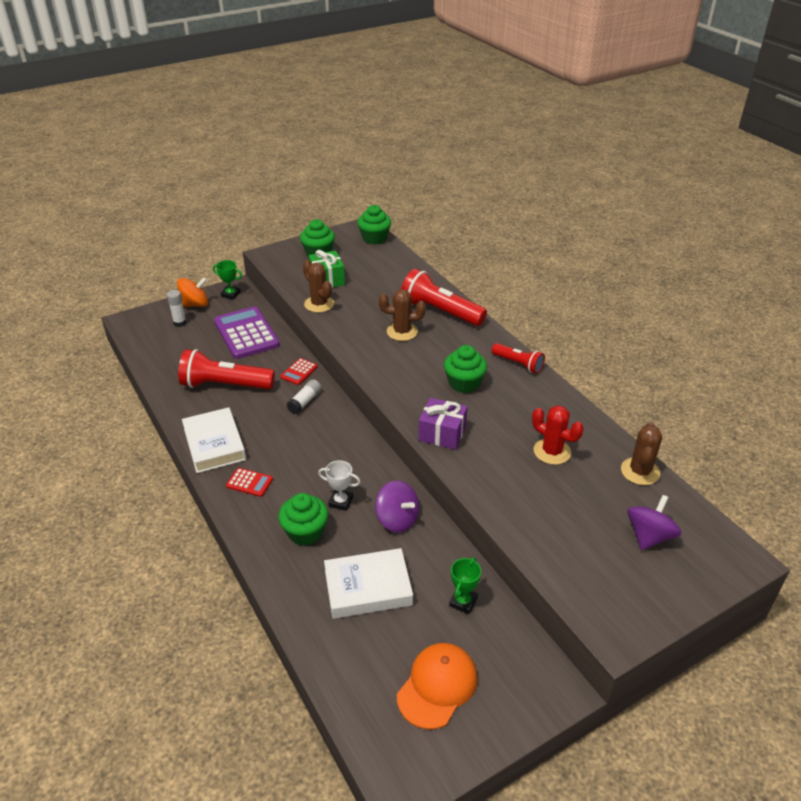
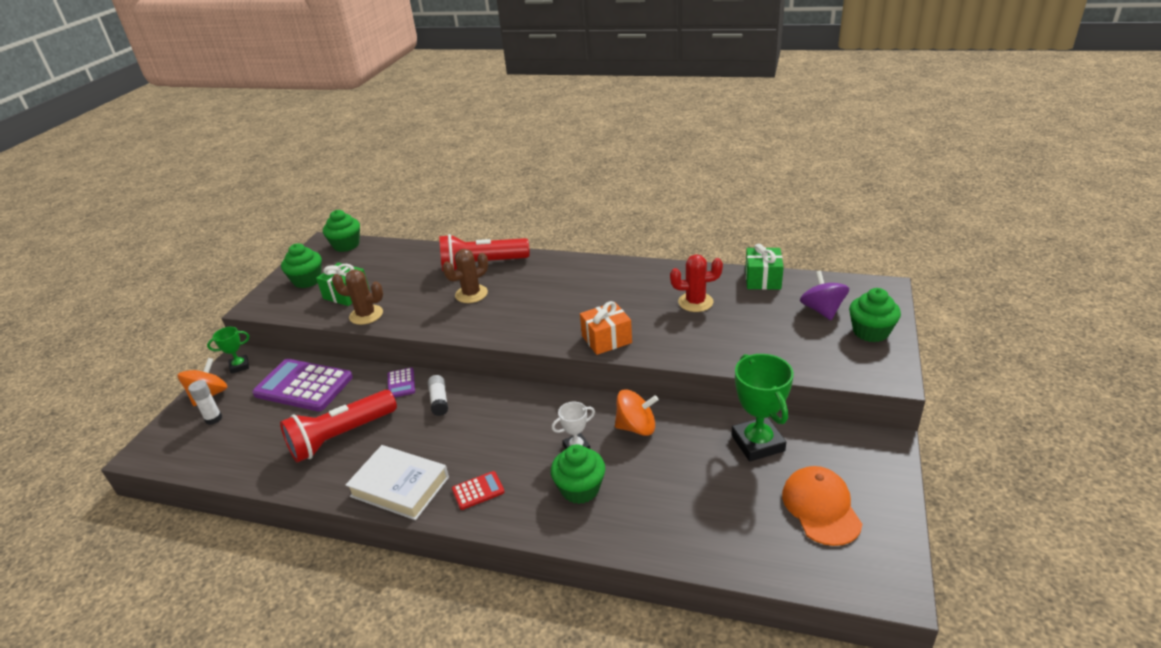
camera: 40 degrees left, 5 degrees down
red calculator [280,358,318,385] -> purple calculator [388,368,415,398]
white book [324,548,413,619] -> none
purple spinning top [375,481,419,532] -> orange spinning top [615,389,659,436]
purple gift [419,398,467,450] -> orange gift [580,301,632,355]
green cupcake [444,345,487,393] -> green cupcake moved to [849,288,901,342]
green trophy [449,557,481,614] -> green trophy [731,354,794,461], size x1.86
red flashlight [492,343,545,374] -> none
brown cactus [621,422,662,485] -> green gift [745,244,784,290]

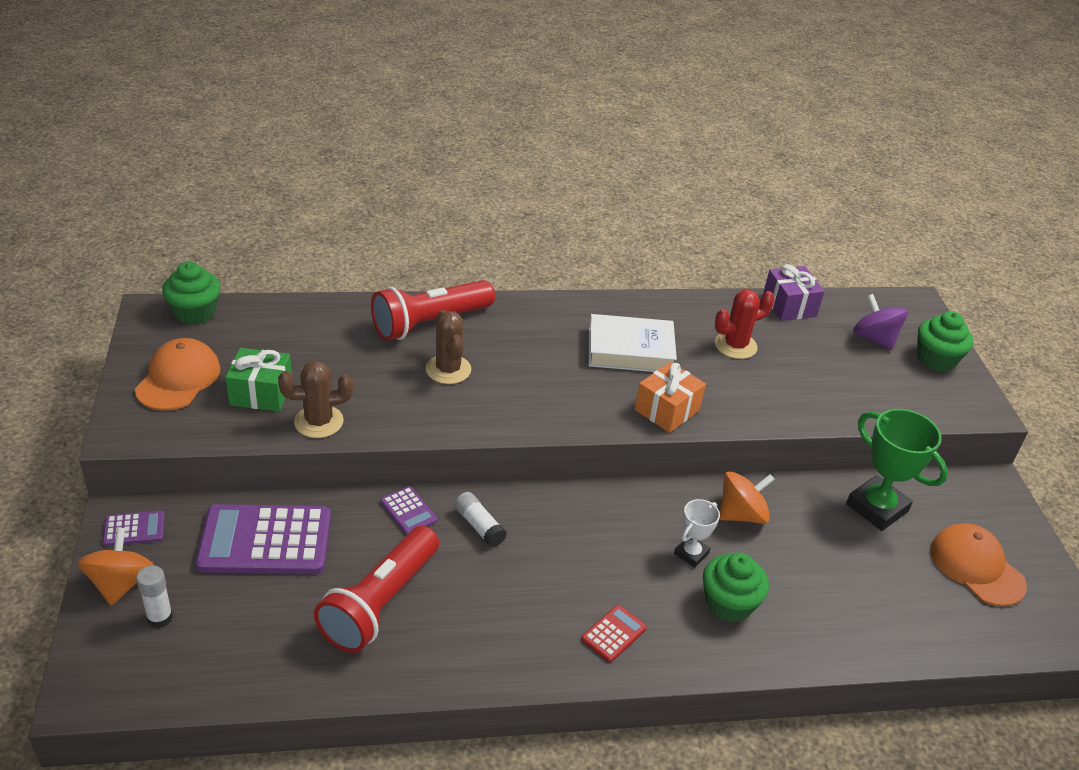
camera: 30 degrees left, 5 degrees up
green trophy [207,327,249,374] -> purple calculator [103,511,165,546]
green cupcake [281,243,322,288] -> orange cap [135,338,220,411]
white book [346,445,449,520] -> white book moved to [589,314,677,372]
brown cactus [443,249,488,303] -> brown cactus turned 45 degrees counterclockwise [426,310,471,384]
green gift [745,244,784,290] -> purple gift [763,264,825,321]

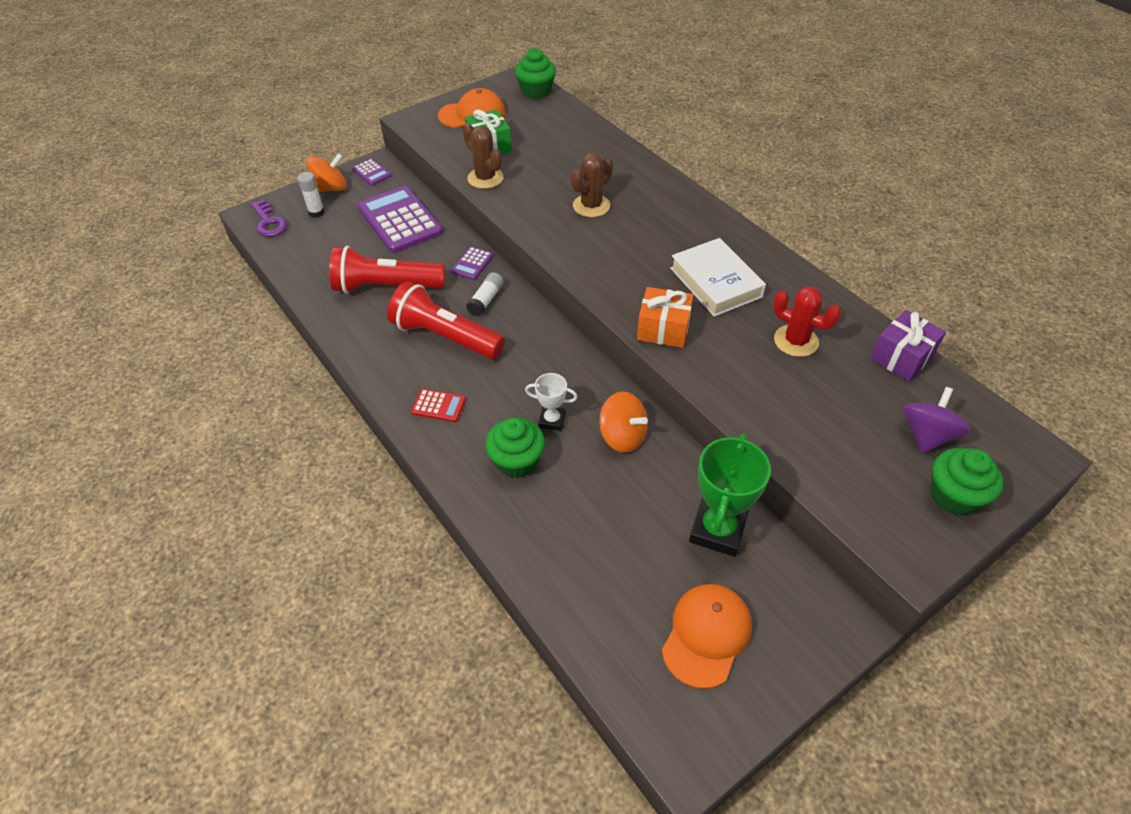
camera: 65 degrees right, 10 degrees up
red flashlight [371,280,495,341] -> red flashlight moved to [387,281,505,359]
none -> purple key [251,199,287,237]

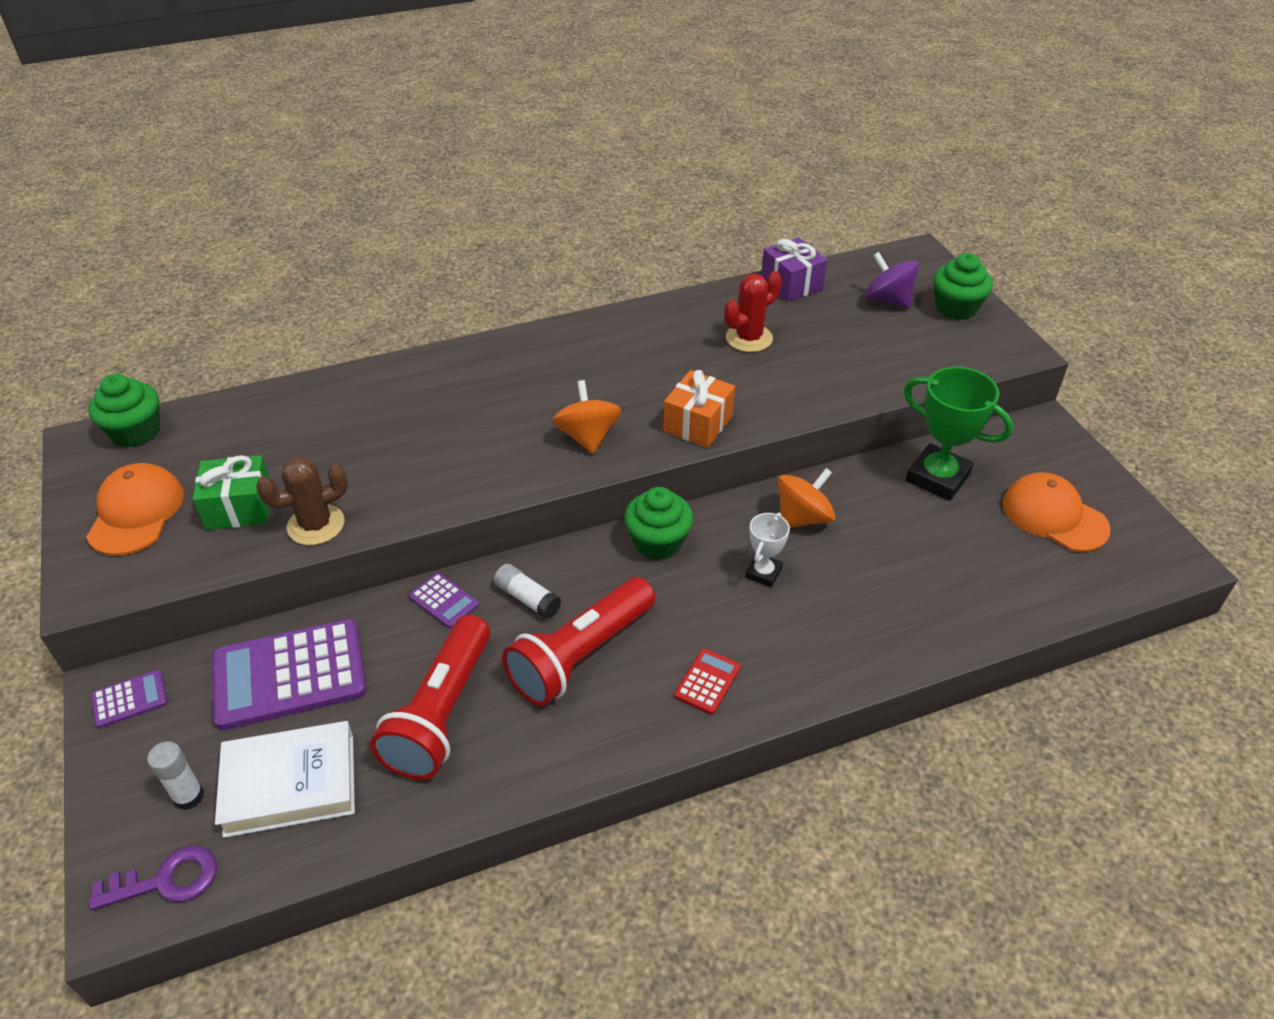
camera: 75 degrees left, 5 degrees down
orange spinning top [306,153,347,192] -> orange spinning top moved to [552,380,621,454]
green cupcake [485,418,545,478] -> green cupcake moved to [624,487,693,560]
brown cactus [571,153,613,217] -> none
white book [670,238,766,317] -> white book moved to [215,721,355,838]

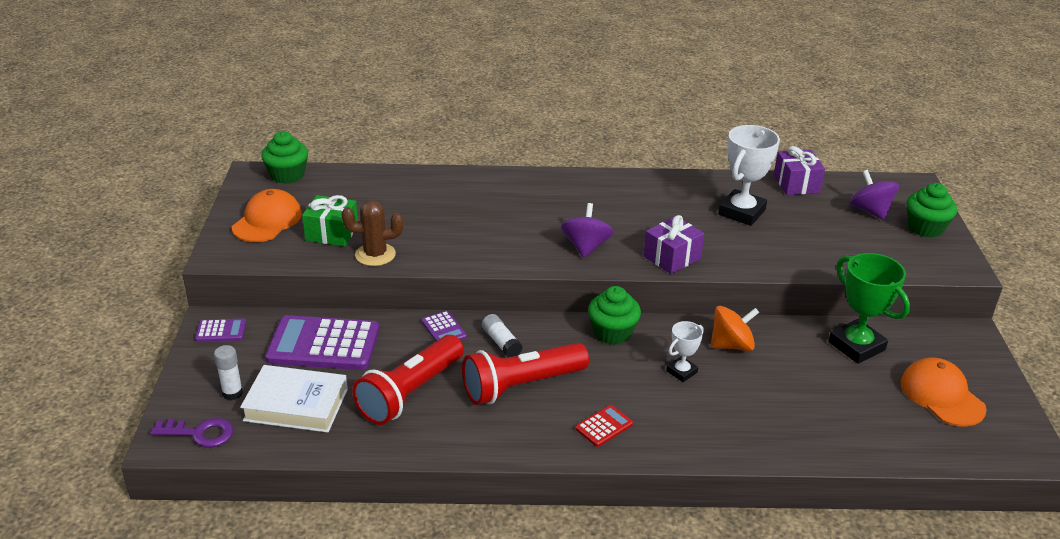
camera: 20 degrees right, 10 degrees down
orange spinning top [552,380,621,454] -> purple spinning top [561,203,614,258]
orange gift [663,370,735,448] -> purple gift [644,215,704,274]
red cactus [724,271,782,352] -> white trophy [718,125,780,226]

